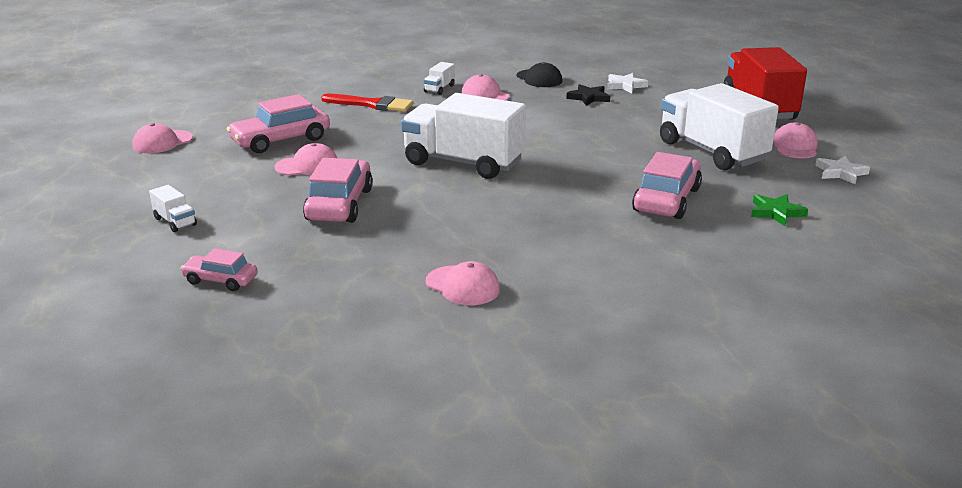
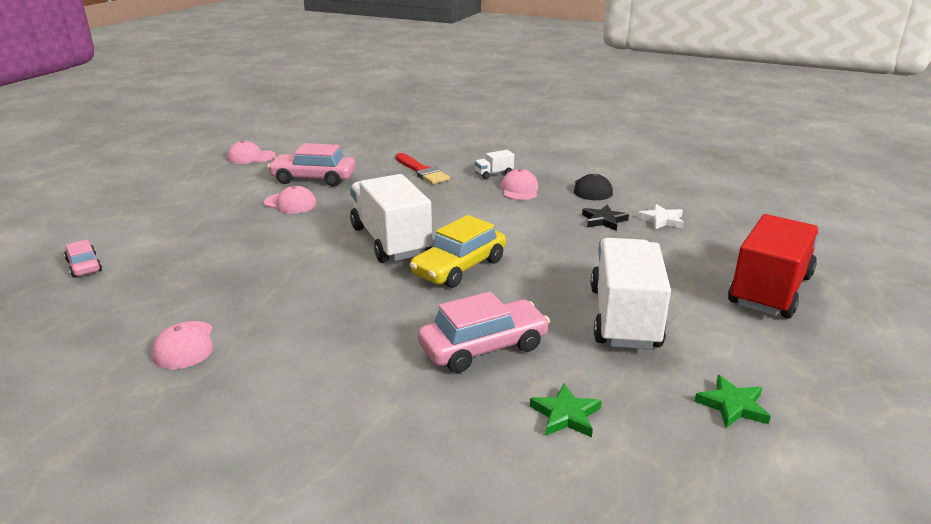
camera: 40 degrees right, 0 degrees up
white truck [149,185,197,232] -> none
pink car [303,158,373,223] -> none
pink cap [773,122,818,158] -> none
white star [815,156,870,184] -> green star [694,375,771,428]
none -> yellow car [410,215,506,288]

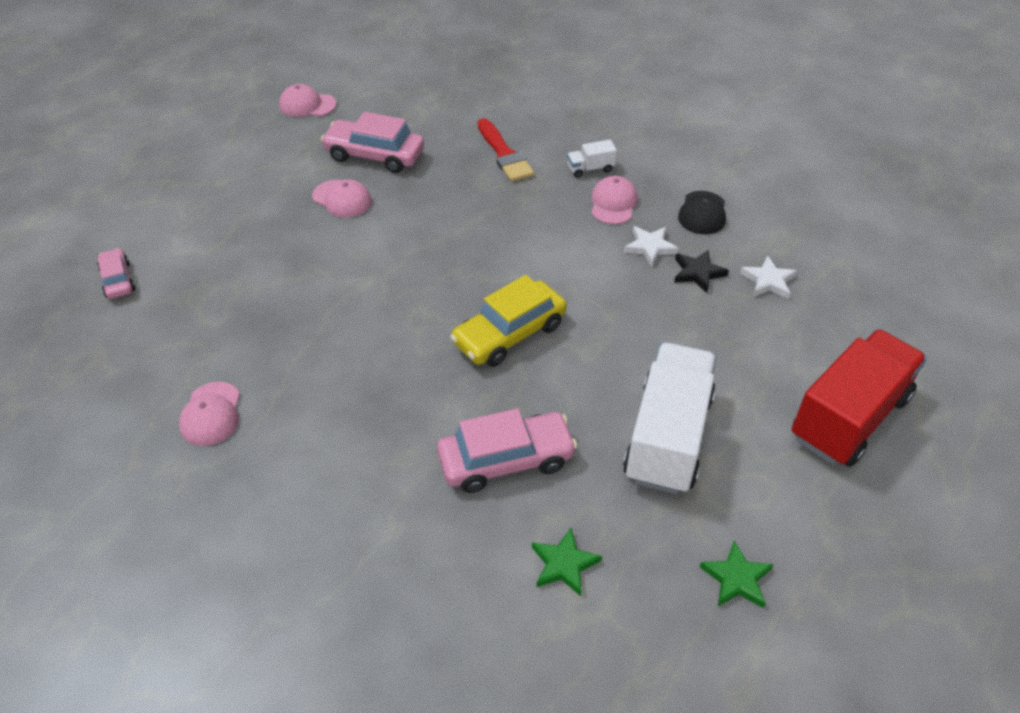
camera: 10 degrees right, 20 degrees up
white truck [350,174,432,263] -> none
none -> white star [624,226,679,266]

